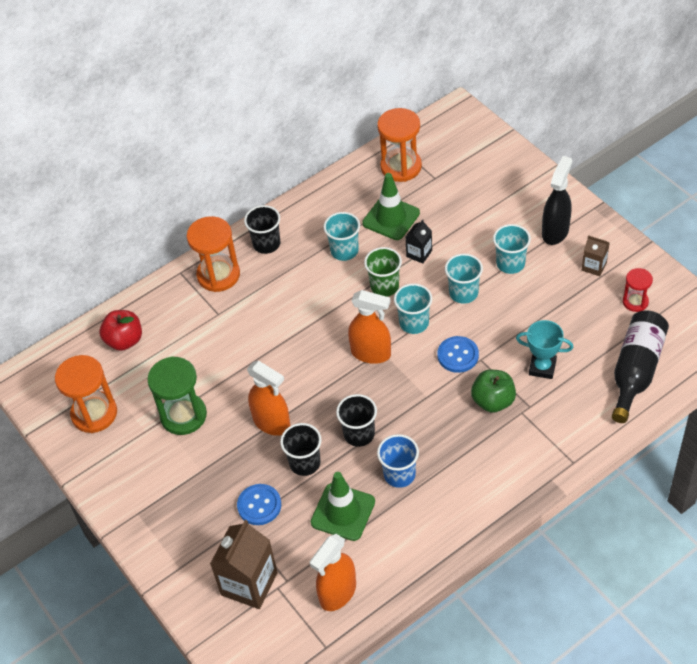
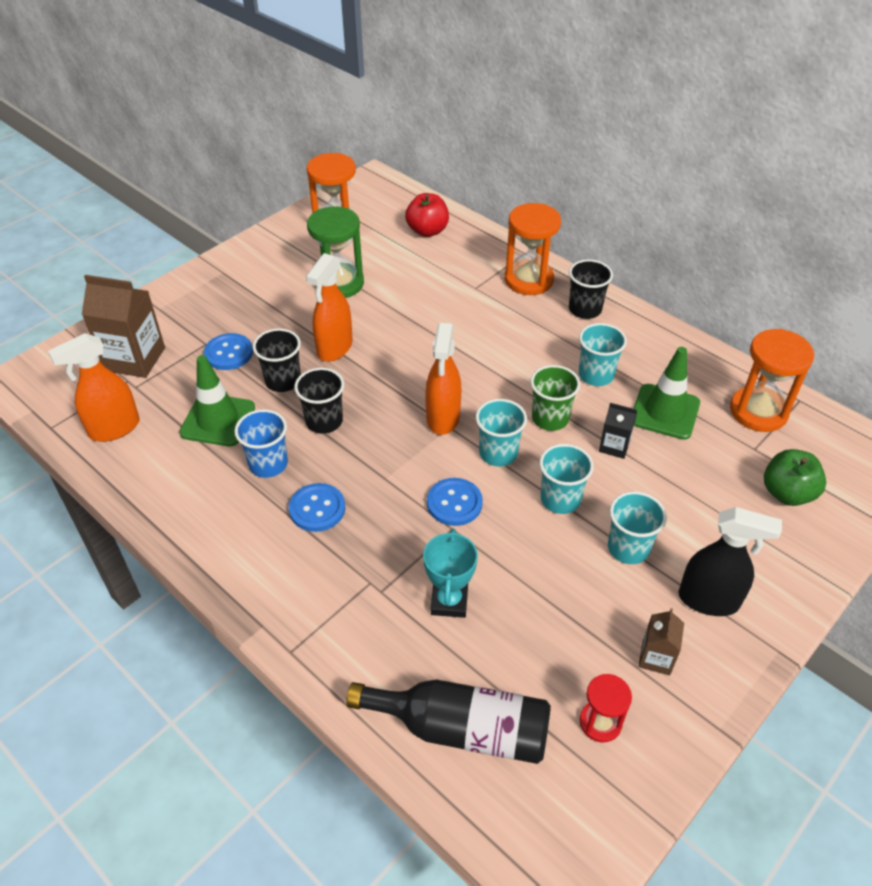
camera: 75 degrees right, 5 degrees down
orange spray bottle [310,534,356,611] -> orange spray bottle turned 60 degrees counterclockwise [48,333,140,442]
green apple [471,369,516,413] -> green apple moved to [764,449,826,506]
none -> blue button [289,483,345,532]

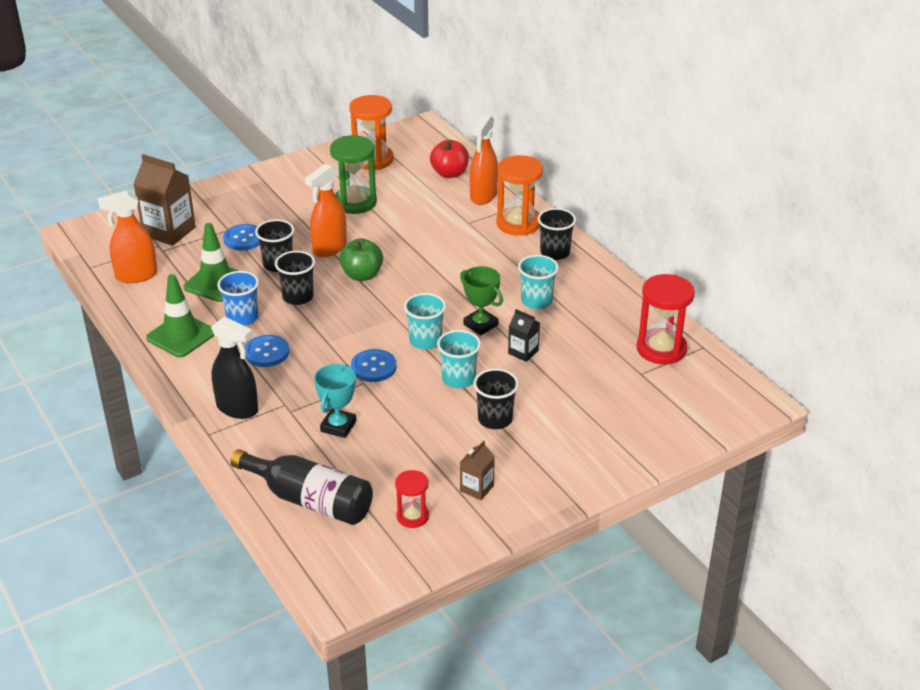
camera: 15 degrees right, 10 degrees down
orange spray bottle [425,323,461,435] -> orange spray bottle moved to [470,114,498,205]
green cup [530,365,580,431] -> green trophy [460,266,503,335]
turquoise cup [608,491,667,564] -> black cup [473,369,519,429]
green traffic cone [633,347,700,440] -> green traffic cone moved to [146,274,215,357]
black spray bottle [678,507,782,616] -> black spray bottle moved to [211,316,258,419]
orange hourglass [730,329,814,432] -> red hourglass [637,274,695,364]
green apple [764,449,826,506] -> green apple moved to [339,238,383,281]

